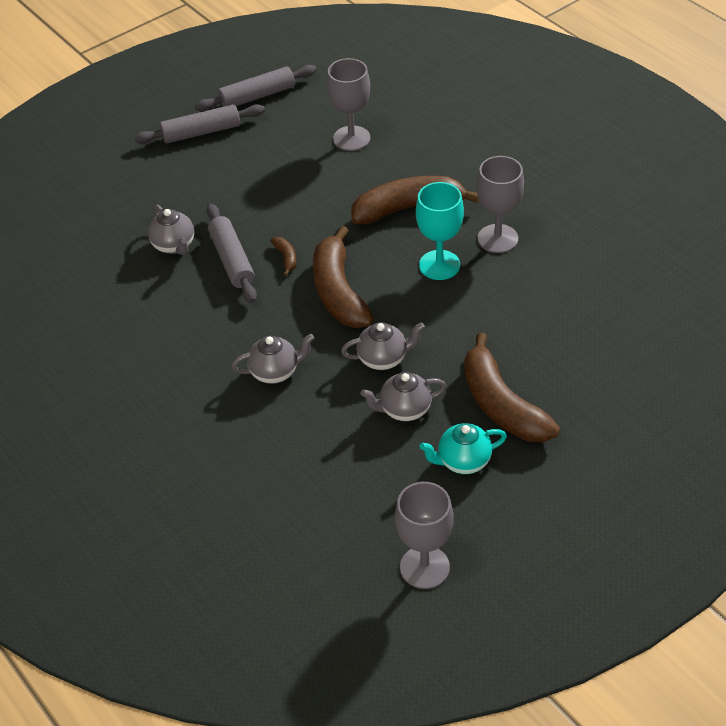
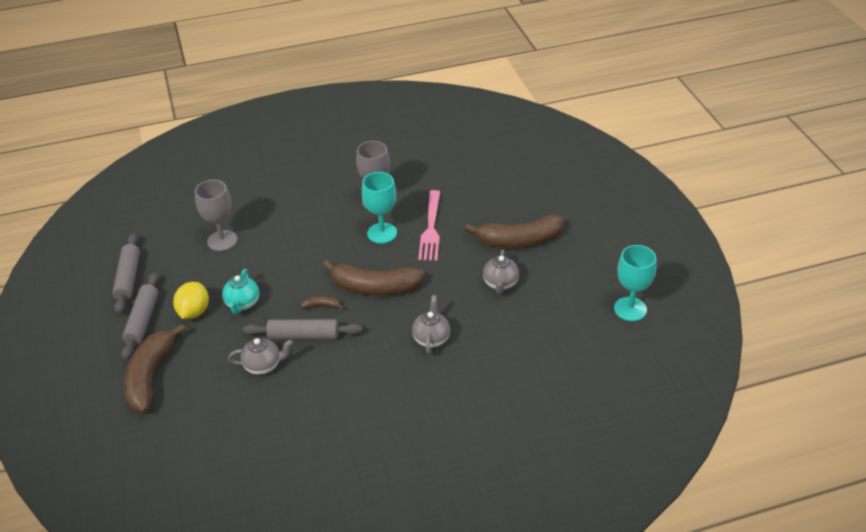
camera: 70 degrees left, 5 degrees down
grey teapot [341,322,425,370] -> none
brown banana [351,176,479,224] -> brown banana moved to [124,324,186,413]
grey goblet [395,482,454,589] -> turquoise goblet [614,245,657,321]
turquoise teapot [420,423,507,474] -> turquoise teapot moved to [222,269,259,314]
none -> yellow lemon [173,282,209,319]
none -> pink fork [418,190,440,261]

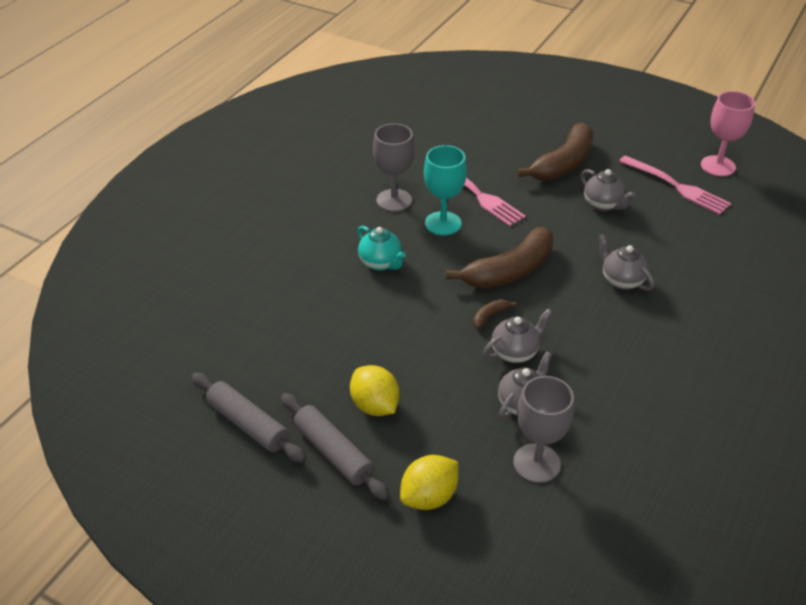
camera: 45 degrees left, 0 degrees up
brown banana [124,324,186,413] -> yellow lemon [400,455,459,510]
grey goblet [195,180,237,251] -> grey goblet moved to [513,376,574,483]
turquoise teapot [222,269,259,314] -> turquoise teapot moved to [358,226,406,271]
grey rolling pin [243,319,362,340] -> grey teapot [483,309,553,363]
turquoise goblet [614,245,657,321] -> pink goblet [701,91,755,177]
none -> pink fork [619,155,731,215]

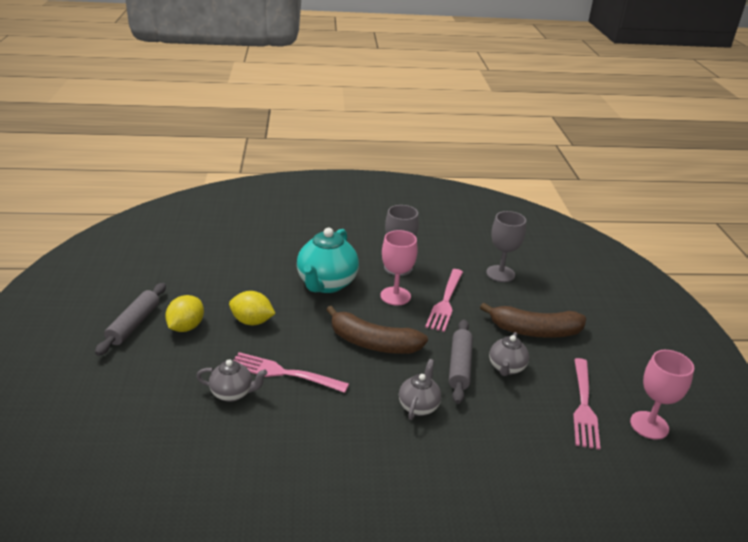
camera: 55 degrees right, 10 degrees down
grey rolling pin [191,373,306,463] -> grey rolling pin moved to [449,319,473,404]
turquoise teapot [358,226,406,271] -> turquoise teapot [297,228,359,293], size x1.80
yellow lemon [400,455,459,510] -> yellow lemon moved to [229,291,276,325]
turquoise goblet [424,145,467,235] -> pink goblet [381,230,418,305]
brown banana [473,299,516,329] -> none
grey teapot [483,309,553,363] -> pink fork [234,352,349,393]
grey goblet [513,376,574,483] -> grey goblet moved to [486,211,526,282]

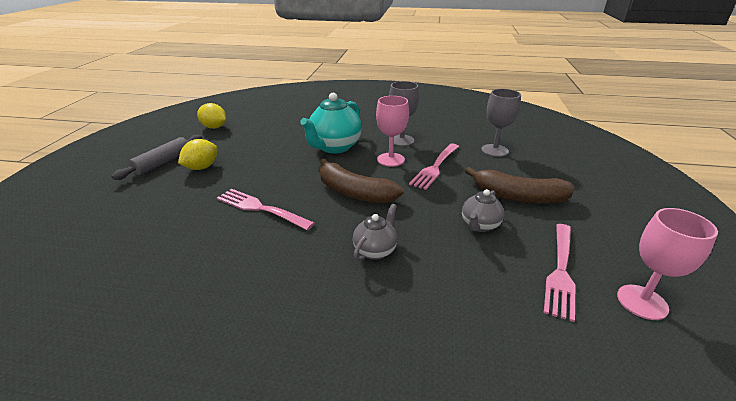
camera: 15 degrees right, 0 degrees up
grey teapot [196,359,267,402] -> none
yellow lemon [229,291,276,325] -> yellow lemon moved to [197,103,226,129]
grey rolling pin [449,319,473,404] -> none

